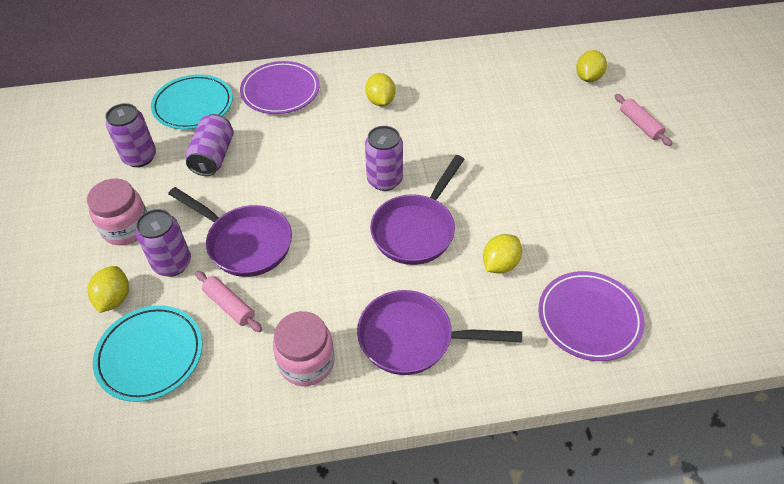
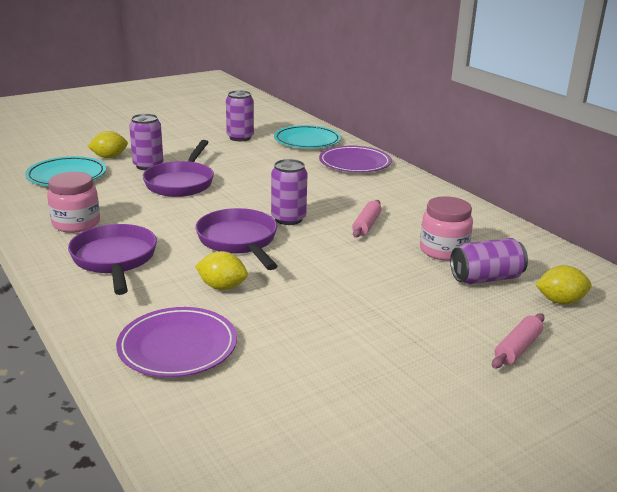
camera: 65 degrees right, 25 degrees down
pink jar [87,178,147,245] -> pink jar moved to [420,196,473,261]
purple can [186,114,234,176] -> purple can moved to [450,238,528,284]
pink rolling pin [195,271,262,332] -> pink rolling pin moved to [352,200,381,238]
yellow lemon [365,73,395,106] -> none
purple pan [370,155,465,265] -> purple pan turned 60 degrees clockwise [195,208,277,270]

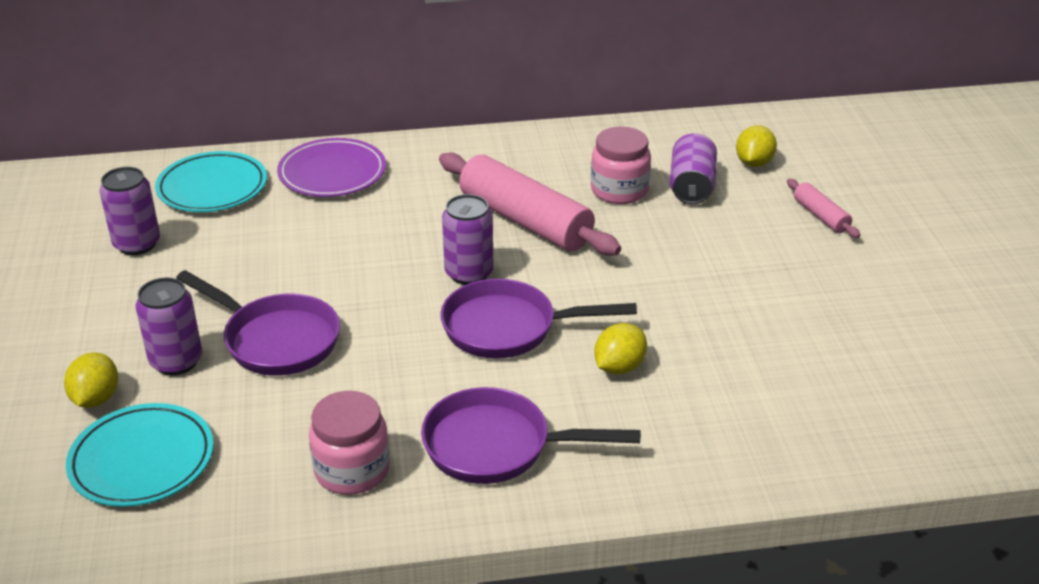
camera: 65 degrees left, 10 degrees up
purple plate [116,307,237,377] -> none
pink rolling pin [352,200,381,238] -> pink rolling pin [439,152,621,256], size x2.14

